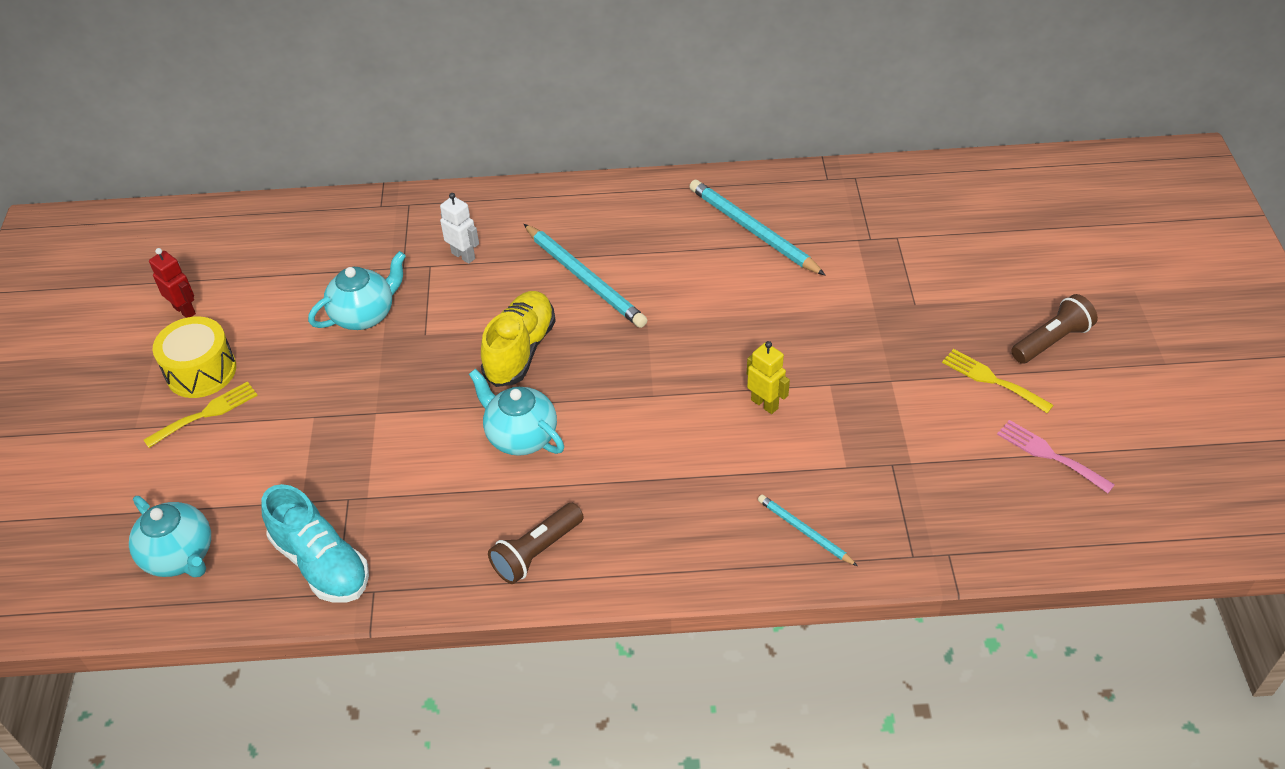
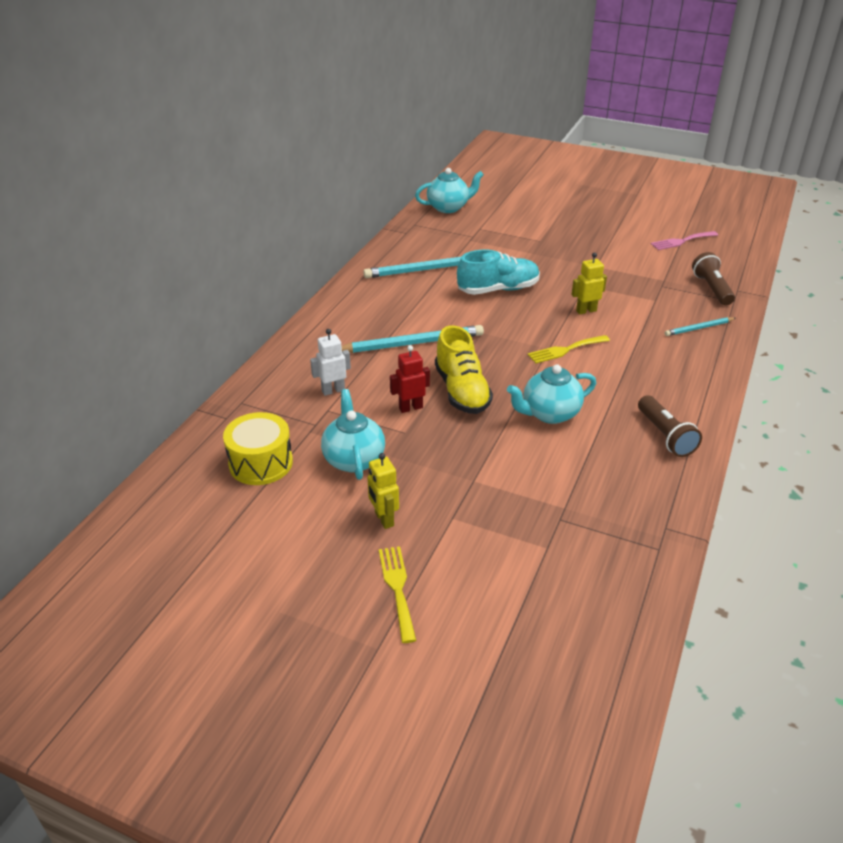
camera: 65 degrees left, 10 degrees down
turquoise teapot [129,496,211,577] -> turquoise teapot moved to [415,168,484,213]
red robot [149,248,196,318] -> red robot moved to [390,345,430,413]
yellow drum [153,316,236,398] -> yellow drum moved to [223,412,293,485]
turquoise shoe [261,484,369,603] -> turquoise shoe moved to [457,250,540,295]
yellow shoe [481,291,556,387] -> yellow shoe turned 150 degrees counterclockwise [435,325,493,414]
yellow fork [942,349,1054,413] -> yellow fork moved to [528,335,610,363]
brown flashlight [1011,294,1098,364] -> brown flashlight moved to [692,252,735,305]
none -> yellow robot [367,453,399,529]

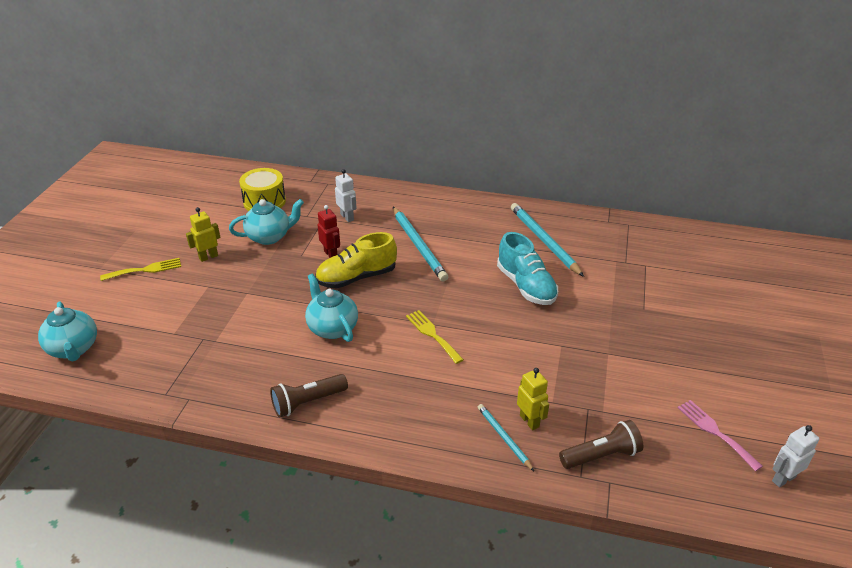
camera: 80 degrees right, 0 degrees up
turquoise teapot [415,168,484,213] -> turquoise teapot moved to [38,301,97,361]
yellow robot [572,253,607,314] -> yellow robot moved to [517,368,549,430]
none -> white robot [772,425,819,487]

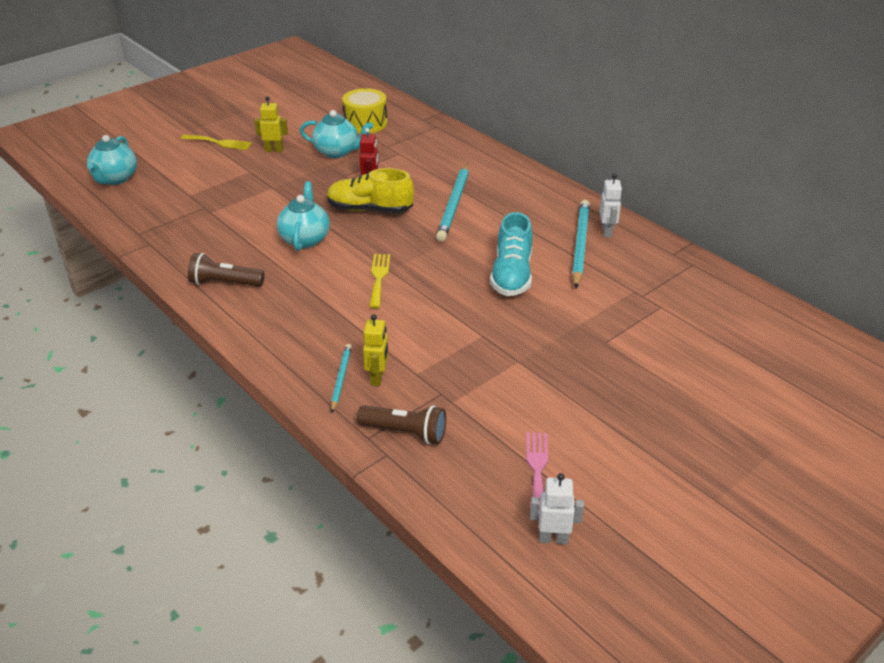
camera: 35 degrees right, 0 degrees up
white robot [335,169,356,222] -> white robot moved to [600,174,622,237]

